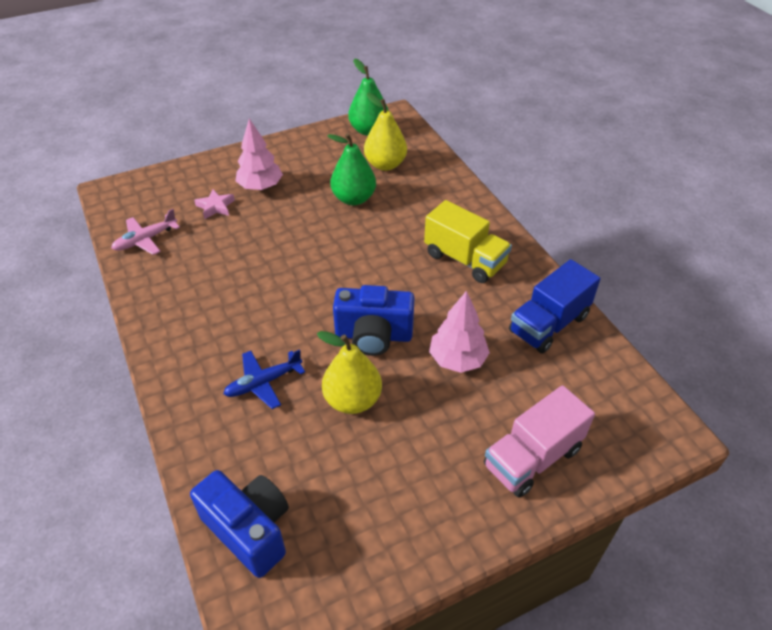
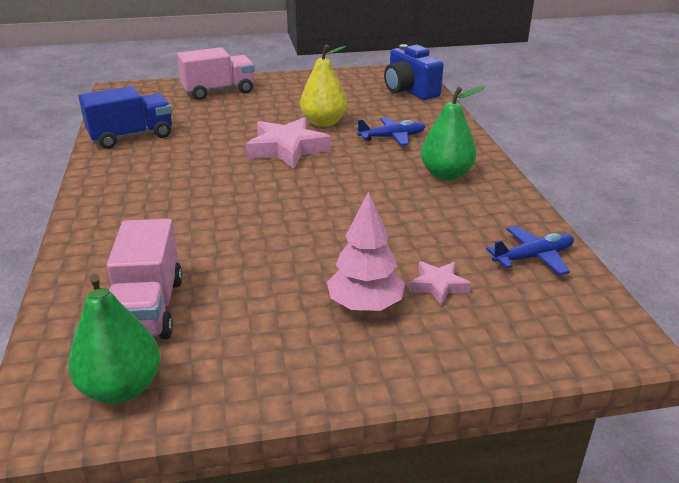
camera: 165 degrees left, 15 degrees down
pink plane [111,209,180,255] -> blue plane [486,226,574,275]
green pear [327,133,376,205] -> green pear moved to [421,86,484,180]
blue camera [333,285,415,356] -> pink star [246,117,331,169]
yellow pear [364,93,407,171] -> pink truck [106,219,183,339]
yellow truck [424,200,512,283] -> none
pink tree [429,291,490,373] -> none

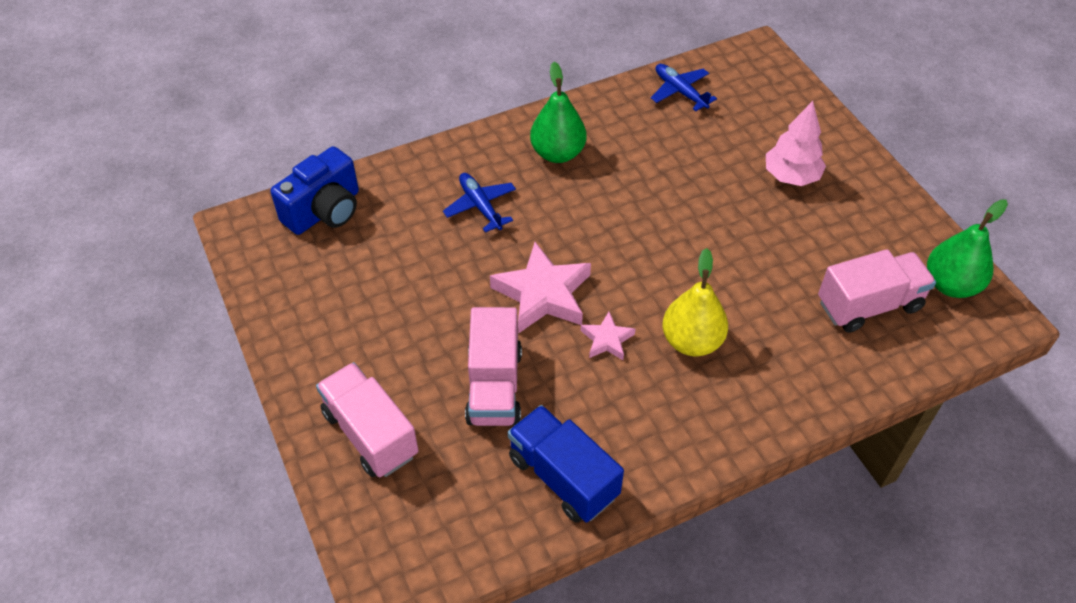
camera: 105 degrees left, 20 degrees up
yellow pear [300,44,347,127] -> yellow pear moved to [662,248,728,356]
pink star [409,261,471,306] -> pink star moved to [581,312,635,360]
none -> pink truck [465,307,522,426]

